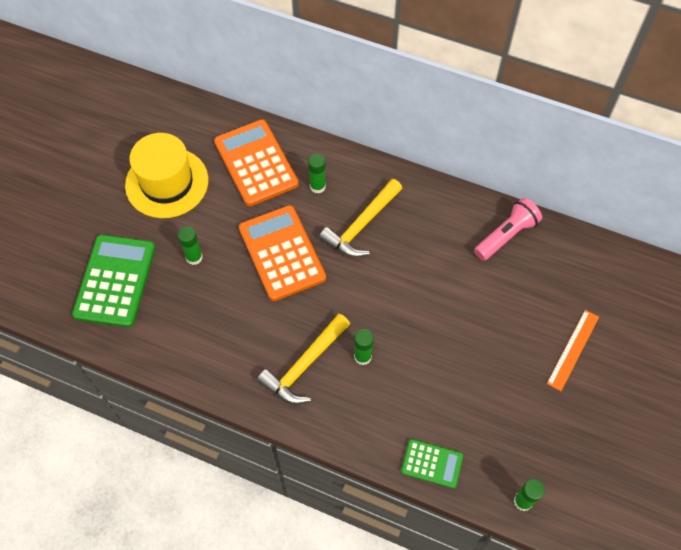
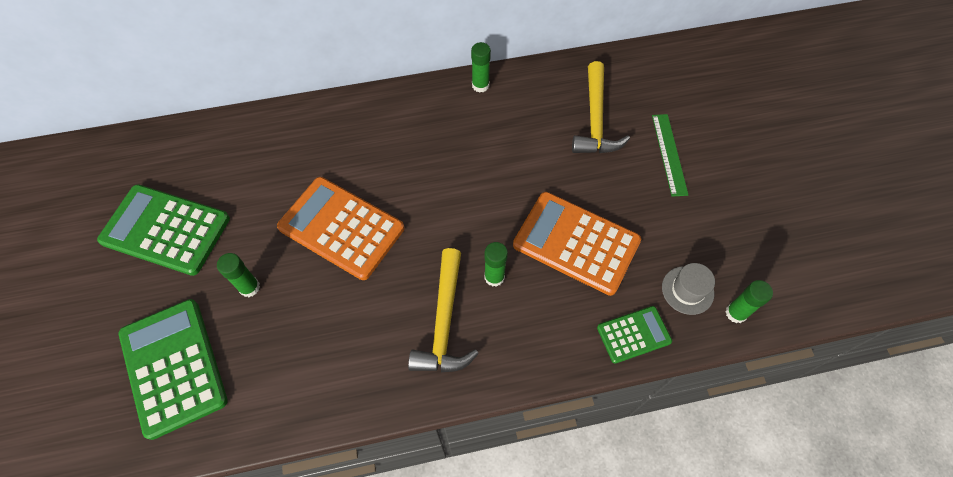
camera: 35 degrees left, 0 degrees up
yellow hat [125,133,208,218] -> green calculator [97,184,230,276]
orange calculator [214,119,299,206] -> orange calculator moved to [513,192,641,296]
green glue stick [308,154,326,194] -> green glue stick moved to [471,42,491,92]
yellow hammer [319,179,403,258] -> yellow hammer moved to [572,61,630,153]
pink flashlight [474,198,542,261] -> none
orange ruler [547,310,599,391] -> green ruler [652,114,689,197]
none -> grey hat [662,263,715,315]

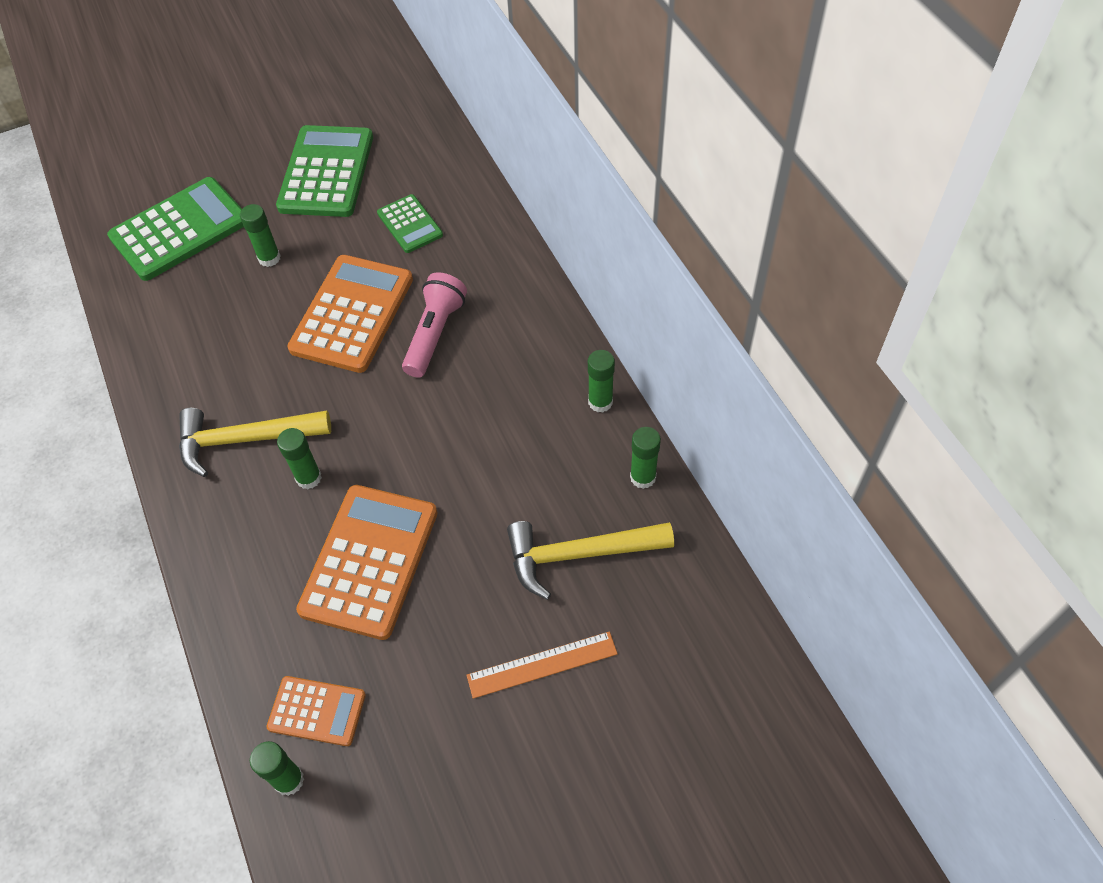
camera: 80 degrees right, 5 degrees down
green calculator [597,306,672,364] -> green calculator moved to [377,194,443,253]
green ruler [652,114,689,197] -> orange ruler [466,631,618,699]
grey hat [662,263,715,315] -> orange calculator [267,676,366,746]
none -> pink flashlight [402,272,467,378]
none -> green glue stick [630,427,661,489]

